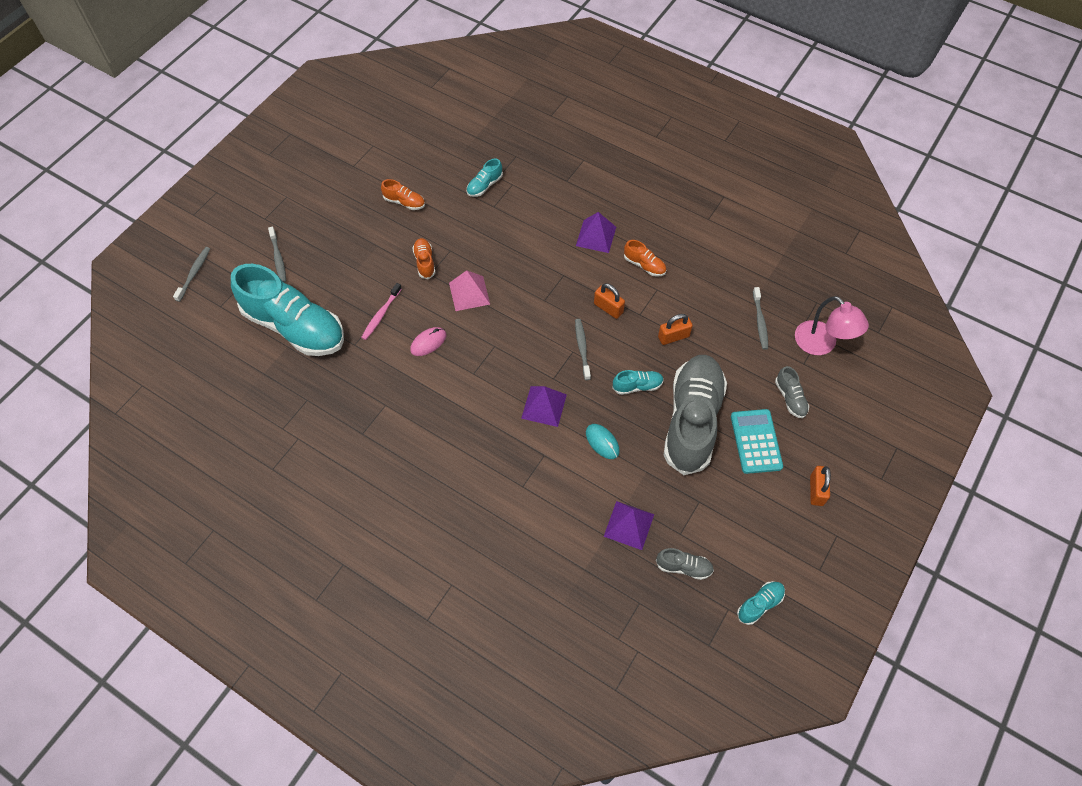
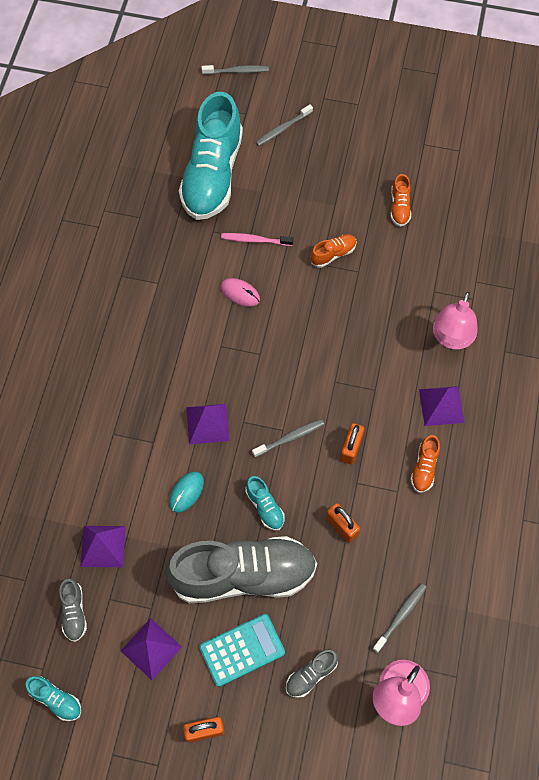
camera: 70 degrees right, 5 degrees up
pink pyramid [449,270,490,311] -> none
turquoise shoe [467,158,503,197] -> none
grey toothbrush [753,287,768,350] -> grey toothbrush turned 150 degrees clockwise [372,583,427,653]
none -> purple pyramid [121,618,182,680]
none -> pink lamp [433,292,478,349]

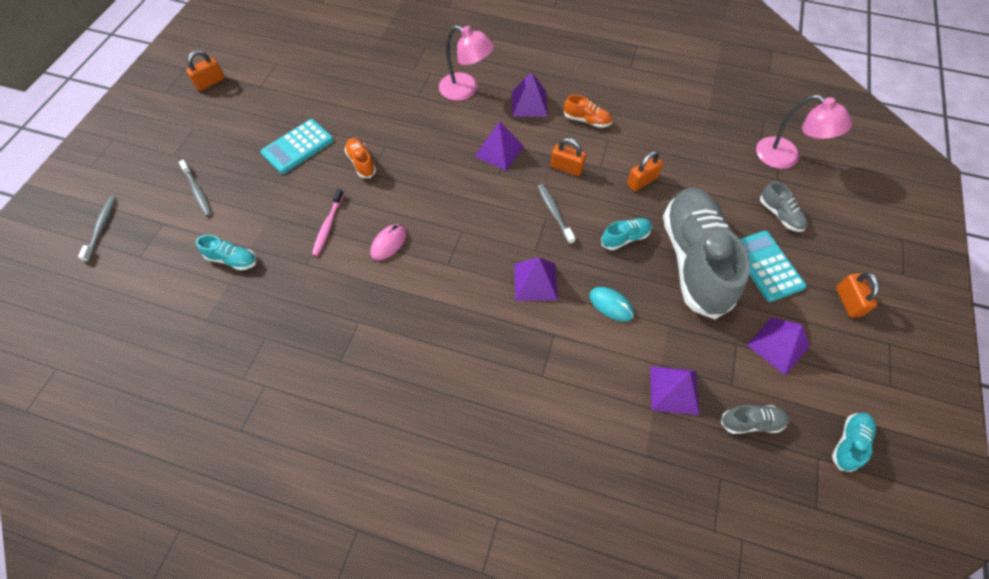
camera: 85 degrees left, 5 degrees down
turquoise shoe [179,92,243,220] -> turquoise shoe [196,235,257,271], size x0.41
grey toothbrush [372,583,427,653] -> none
orange shoe [390,174,411,227] -> none
none -> orange padlock [186,50,225,91]
none -> turquoise calculator [261,119,334,174]
none -> purple pyramid [474,121,524,171]

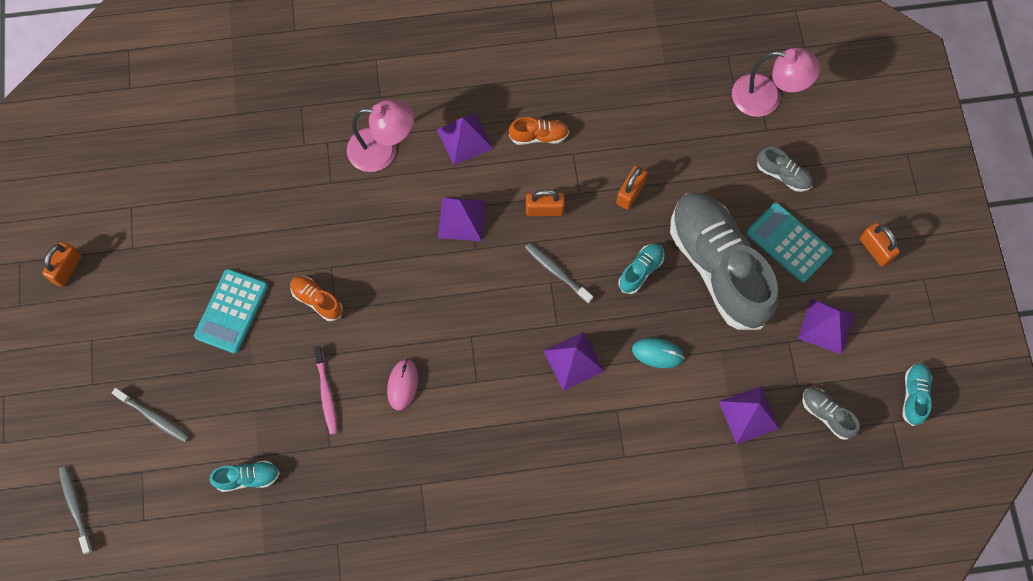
camera: 25 degrees left, 10 degrees up
grey shoe [721,405,789,434] -> grey shoe turned 105 degrees counterclockwise [802,388,860,440]

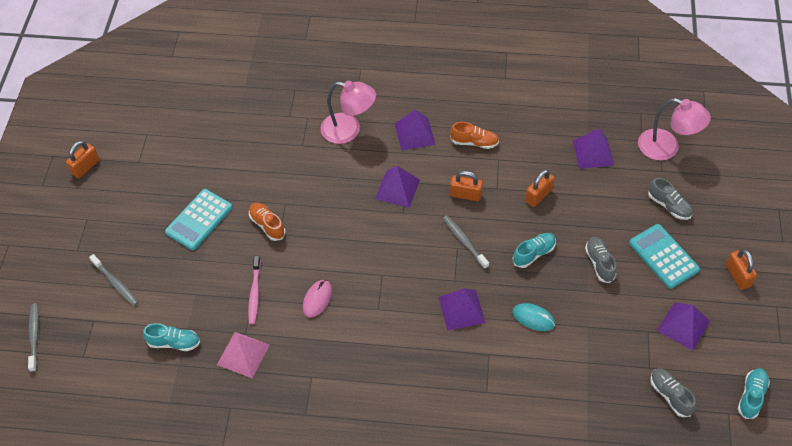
camera: 15 degrees right, 15 degrees down
grey shoe [670,192,778,330] -> grey shoe [585,237,617,283], size x0.41
purple pyramid [719,386,779,444] -> purple pyramid moved to [573,129,614,169]
none -> pink pyramid [217,332,270,378]

